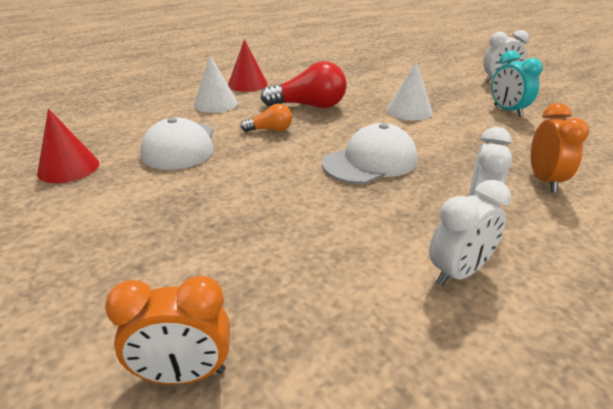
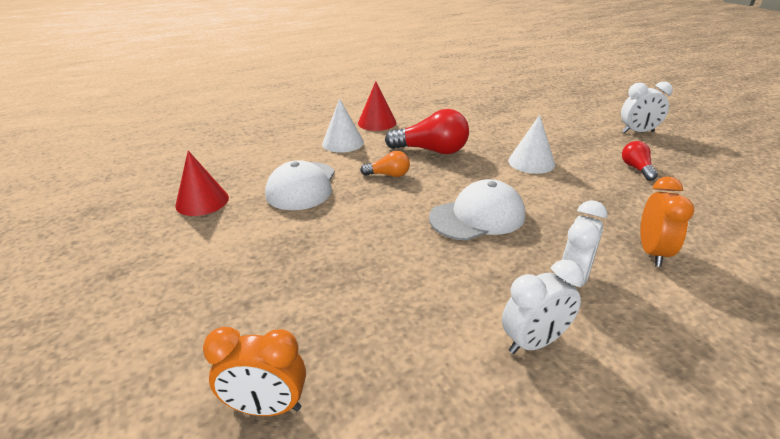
camera: 10 degrees right, 0 degrees up
turquoise clock [491,50,543,117] -> red light bulb [622,141,658,181]

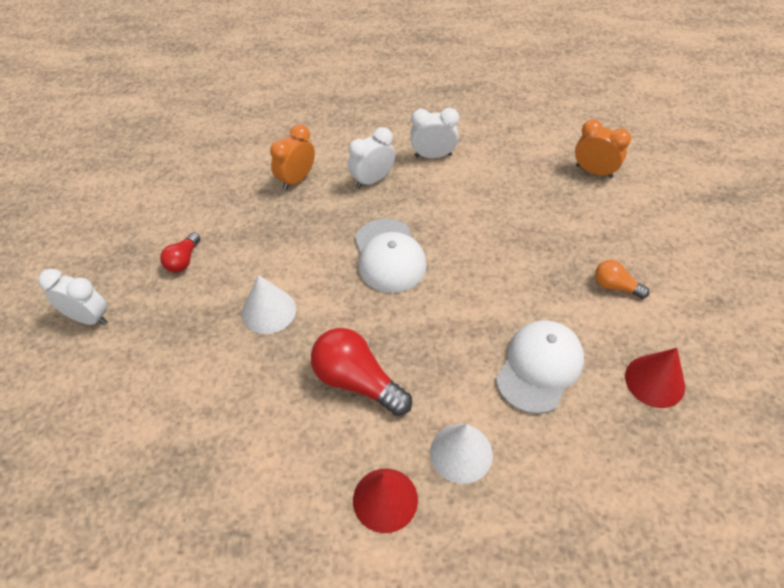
camera: 155 degrees left, 20 degrees up
orange light bulb [360,151,410,177] -> orange light bulb moved to [595,260,650,299]
white cap [429,179,525,241] -> white cap turned 105 degrees counterclockwise [355,219,427,293]

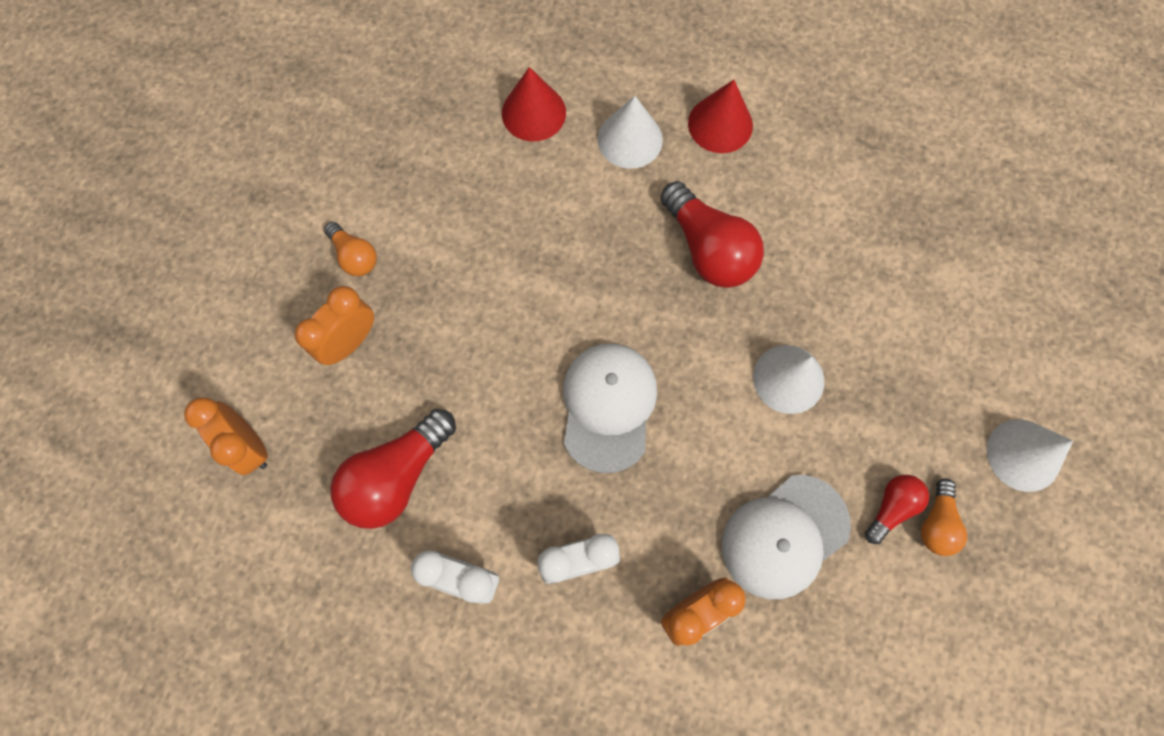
camera: 160 degrees left, 20 degrees up
white clock [38,269,108,325] -> white cone [987,419,1073,492]
white cap [496,320,584,414] -> white cap moved to [722,475,851,599]
red cone [625,348,685,408] -> red cone moved to [502,67,566,141]
none -> orange clock [295,286,374,365]
none -> red light bulb [330,409,456,529]
none -> orange light bulb [921,478,967,556]

